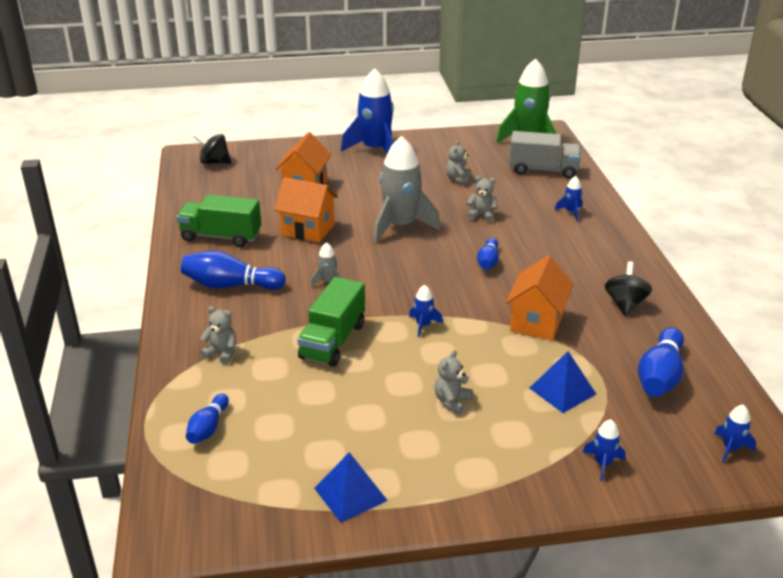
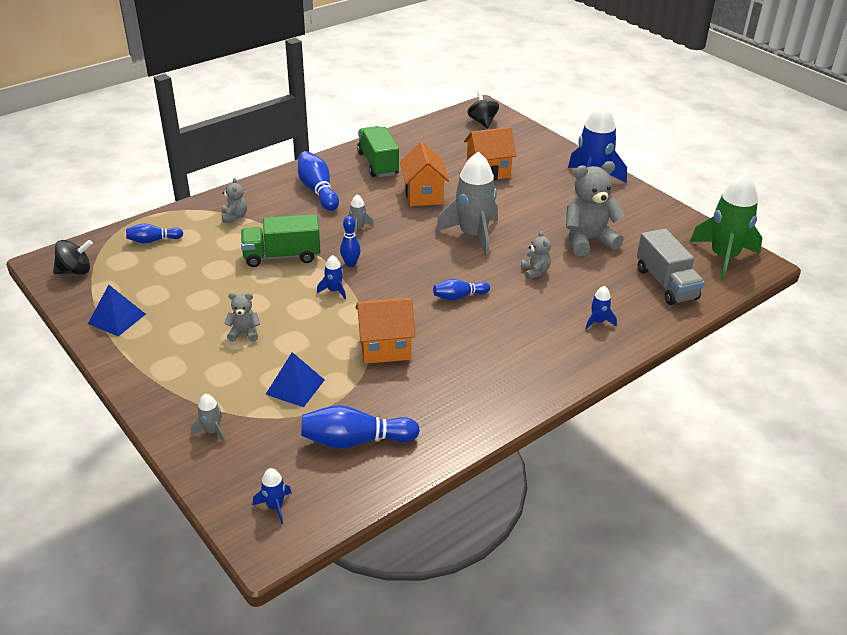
camera: 60 degrees right, 5 degrees up
grey teddy bear [446,141,471,185] -> grey teddy bear [566,161,625,256], size x2.03
blue rocket [582,419,626,481] -> grey rocket [191,394,226,443]
black spinning top [605,261,652,316] -> black spinning top moved to [53,240,93,275]
none -> blue bowling pin [340,216,361,267]

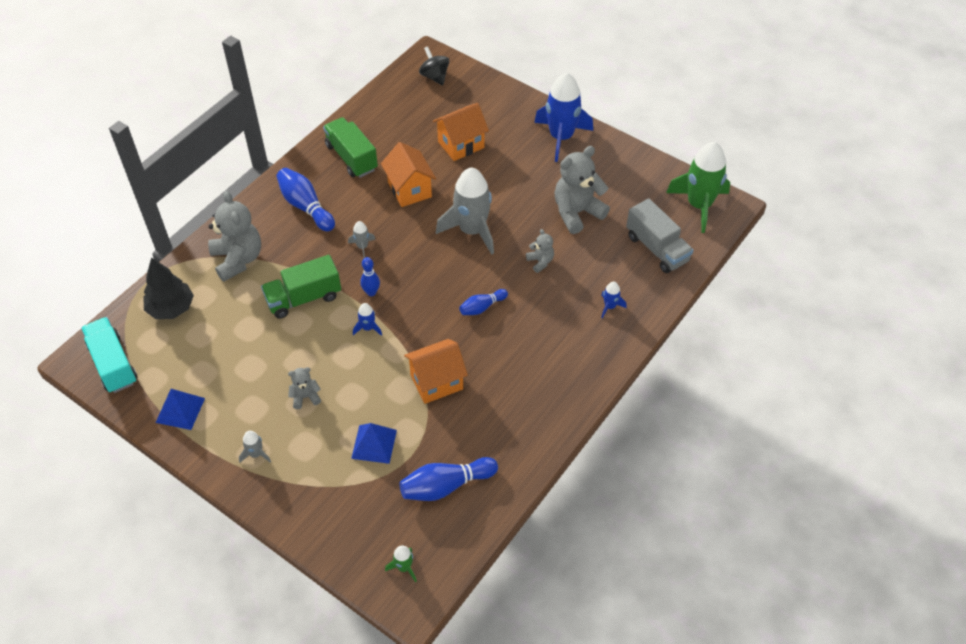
camera: 15 degrees left, 15 degrees up
black spinning top [53,240,93,275] -> turquoise truck [81,317,137,393]
blue bowling pin [126,223,183,243] -> black tree [143,258,194,319]
grey rocket [191,394,226,443] -> grey rocket moved to [239,431,271,463]
grey teddy bear [222,178,247,223] -> grey teddy bear [208,191,261,282], size x2.03
blue rocket [253,468,292,524] -> green rocket [385,545,417,582]

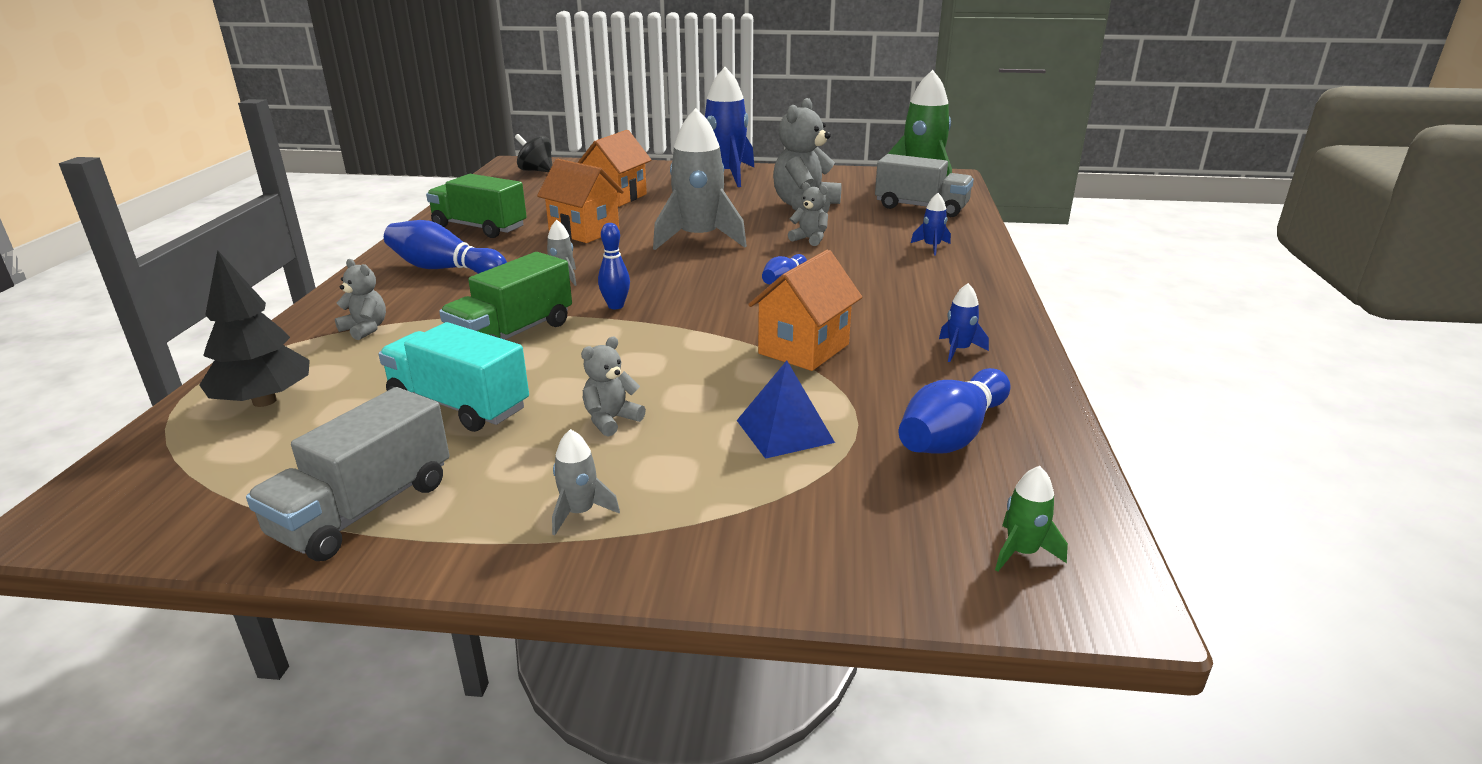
camera: 30 degrees left, 25 degrees down
turquoise truck [81,317,137,393] -> turquoise truck moved to [378,322,529,432]
blue pyramid [155,389,205,430] -> grey truck [246,387,450,561]
grey teddy bear [208,191,261,282] -> grey teddy bear [335,259,386,340], size x0.49
blue rocket [353,303,382,336] -> blue rocket moved to [939,283,989,362]

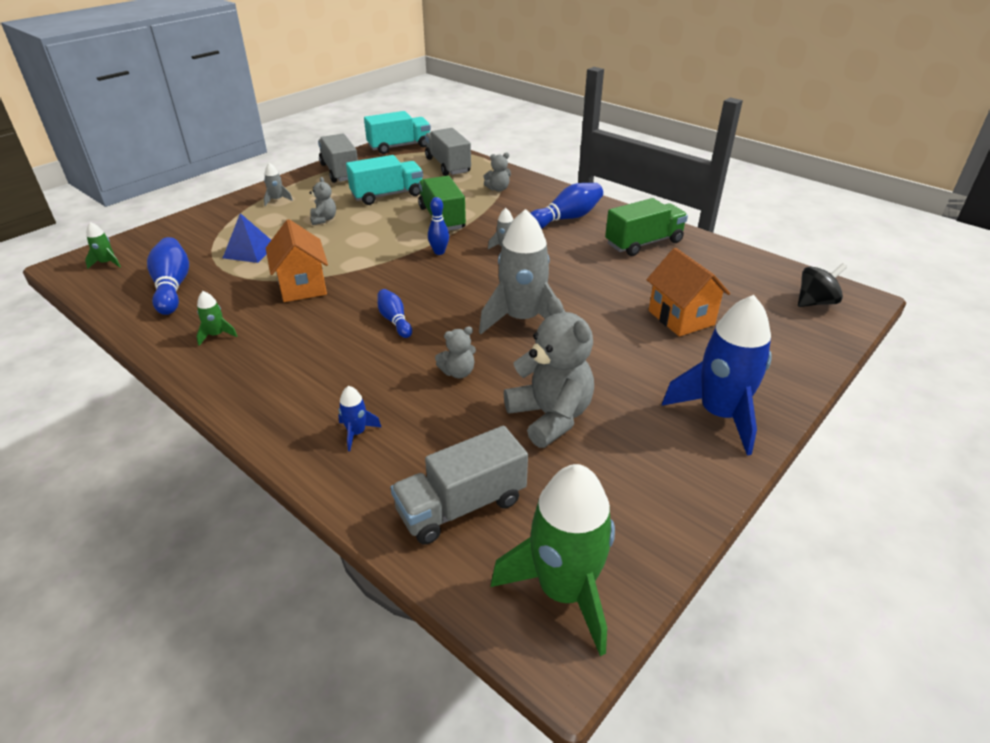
camera: 125 degrees right, 10 degrees up
black tree [199,250,310,407] -> grey truck [425,128,471,176]
orange house [537,159,624,243] -> none
blue rocket [939,283,989,362] -> green rocket [196,291,238,346]
none -> turquoise truck [364,111,431,154]

